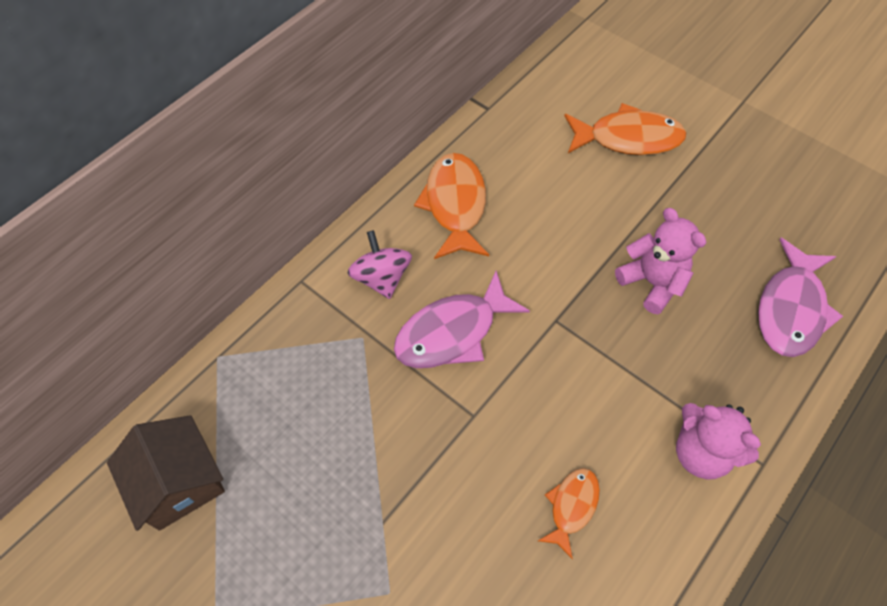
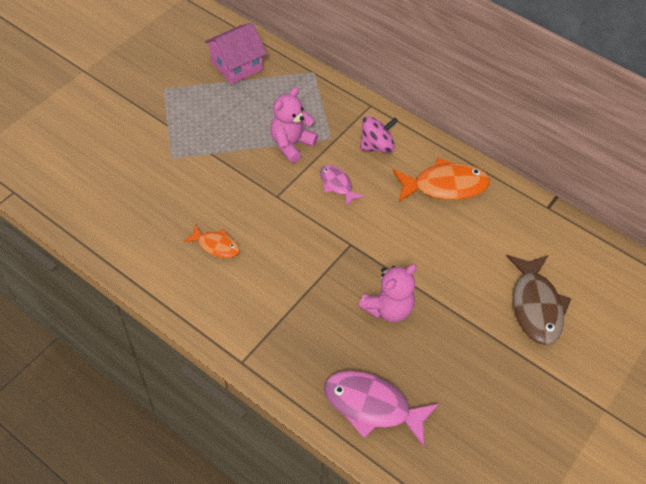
camera: 85 degrees right, 5 degrees down
brown house [107,415,225,531] -> pink house [204,23,267,84]
pink fish [394,271,530,368] -> pink fish [320,165,364,207], size x0.56
orange fish [564,103,686,155] -> brown fish [506,255,571,345]
pink teddy bear [676,403,761,479] -> pink teddy bear moved to [270,87,318,163]

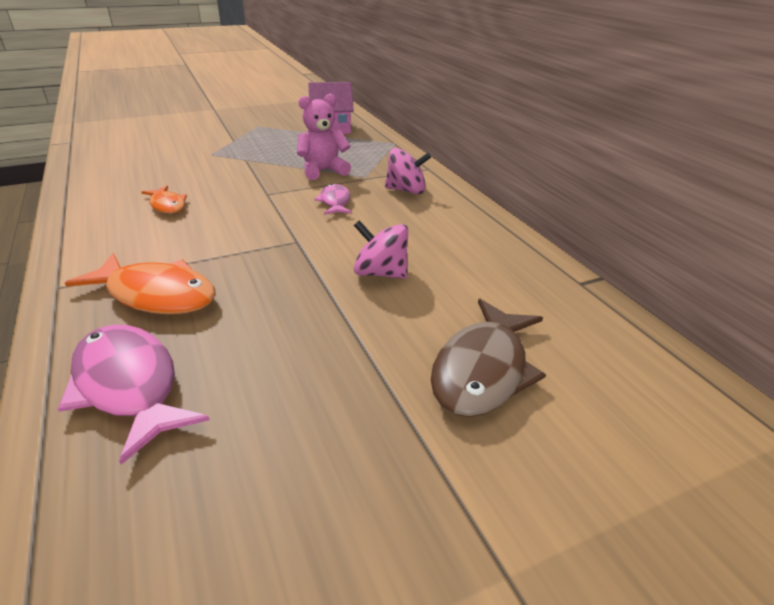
camera: 30 degrees right, 20 degrees down
pink teddy bear [358,264,417,322] -> none
orange fish [393,157,490,202] -> orange fish moved to [65,253,216,314]
none -> pink spinning top [354,220,408,279]

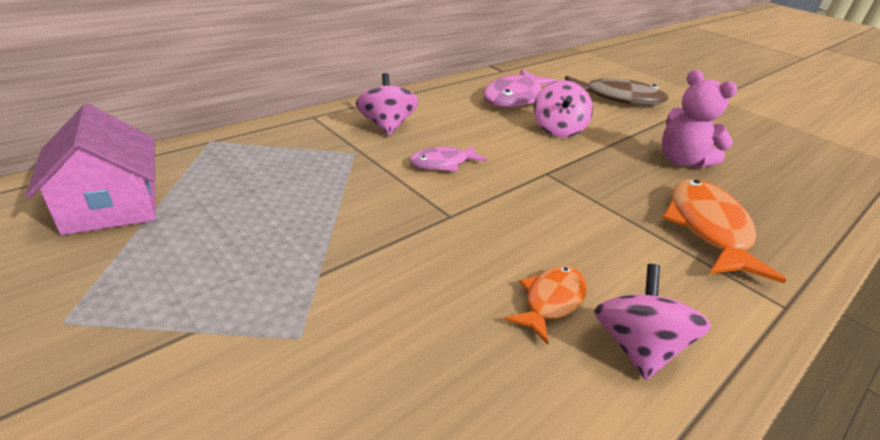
camera: 110 degrees left, 0 degrees up
pink fish [58,325,210,465] -> pink fish moved to [483,69,558,107]
pink teddy bear [297,94,351,180] -> pink teddy bear moved to [662,70,738,169]
none -> pink spinning top [594,264,711,380]

